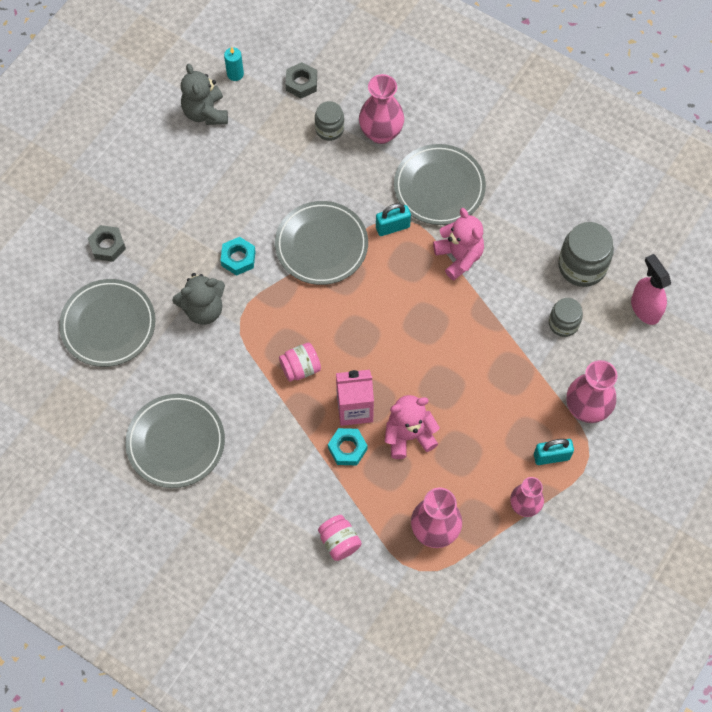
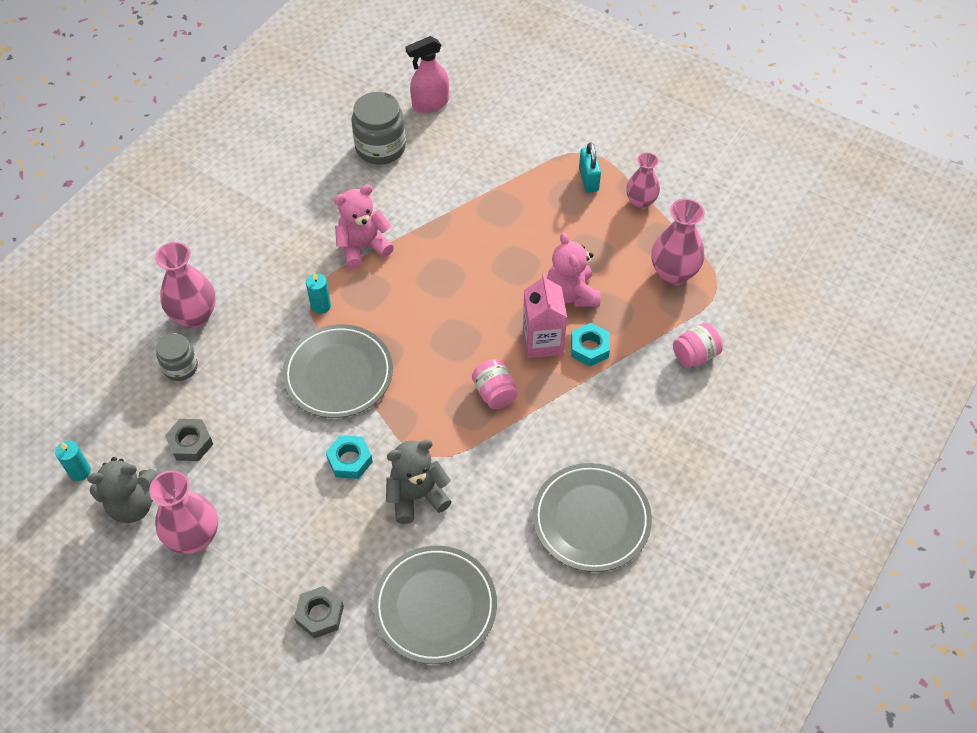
camera: 90 degrees left, 10 degrees down
grey teddy bear [172,273,225,325] -> grey teddy bear turned 90 degrees counterclockwise [386,440,452,524]
grey nut [286,62,317,98] -> grey nut moved to [165,419,213,461]
turquoise padlock [376,203,411,236] -> turquoise candle [306,272,331,314]
grey plate [394,144,486,225] -> none
grey jar [549,298,583,337] -> none
pink vase [567,360,617,423] -> pink vase moved to [149,470,218,554]

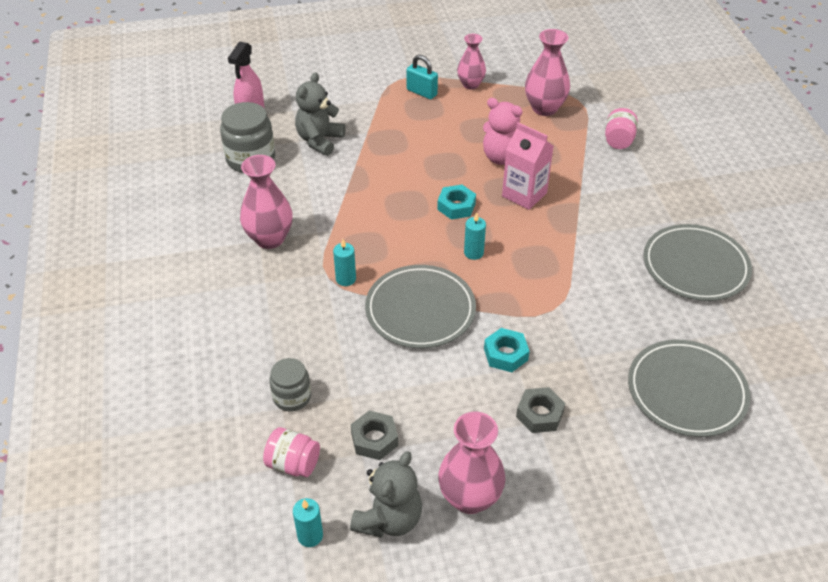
camera: 45 degrees left, 10 degrees down
pink vase [155,242,216,328] -> pink vase moved to [240,155,293,249]
grey nut [294,586,344,639] -> grey nut moved to [516,387,565,433]
pink teddy bear [334,184,394,269] -> none
grey teddy bear [386,440,452,524] -> grey teddy bear moved to [295,72,346,156]
pink jar [472,359,518,409] -> pink jar moved to [263,427,320,477]
turquoise nut [571,323,610,366] -> turquoise nut moved to [437,185,476,220]
none -> turquoise candle [464,212,486,260]

